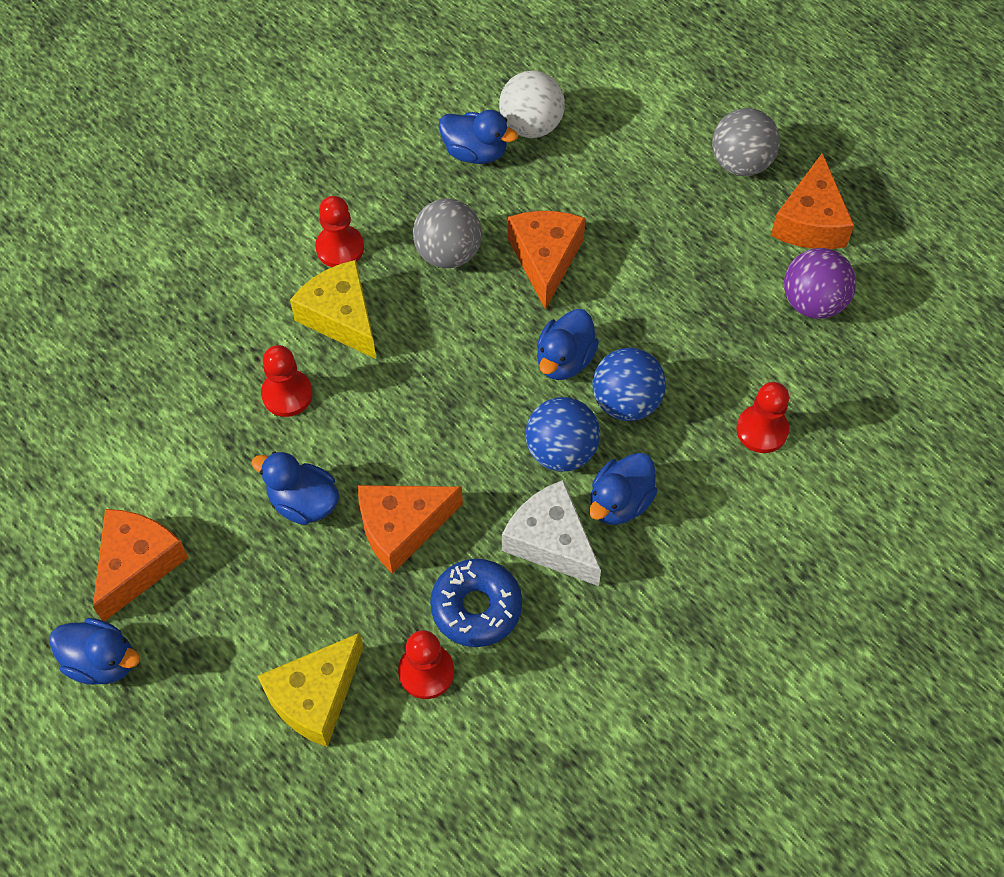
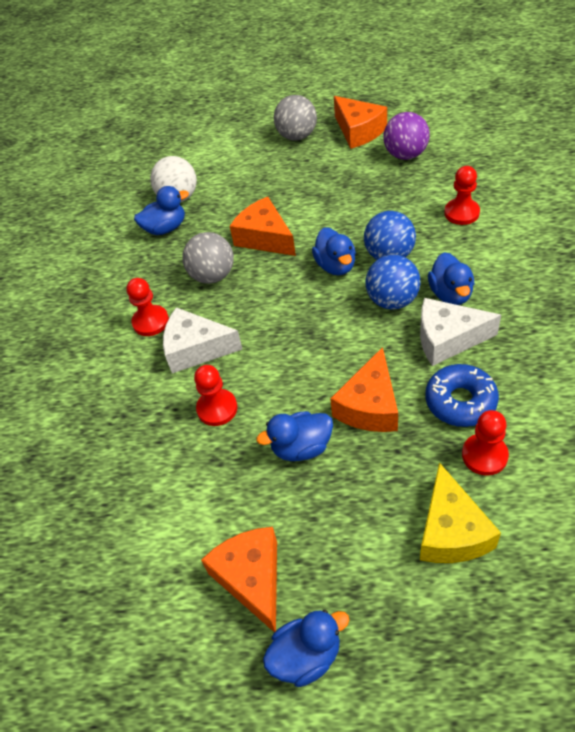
camera: 40 degrees left, 10 degrees down
yellow cheese [290,260,376,359] -> white cheese [163,307,242,373]

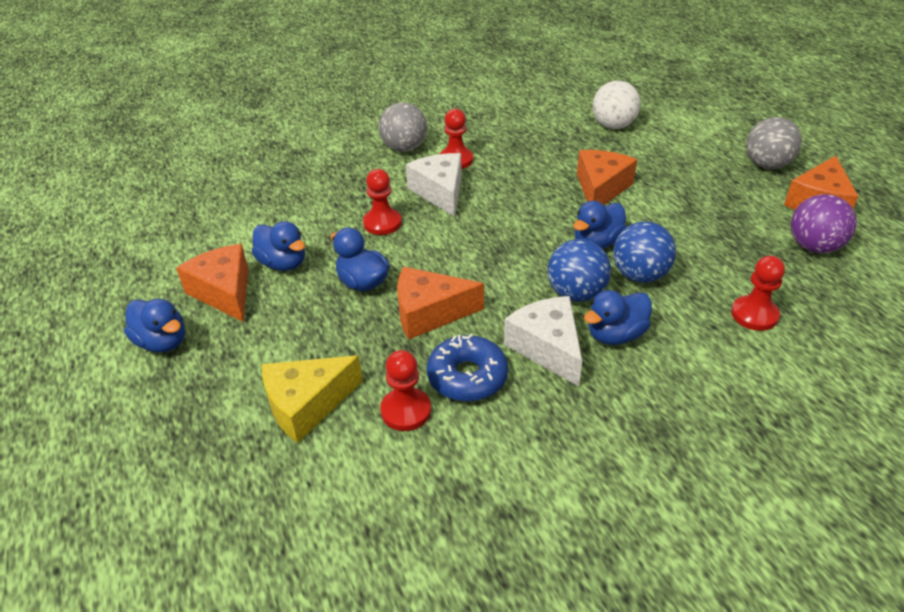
camera: 60 degrees right, 10 degrees down
blue duck [134,186,189,235] -> blue duck moved to [252,221,305,271]
grey ball [182,232,234,284] -> grey ball moved to [379,102,427,152]
orange cheese [201,527,277,632] -> orange cheese turned 75 degrees counterclockwise [176,244,248,322]

